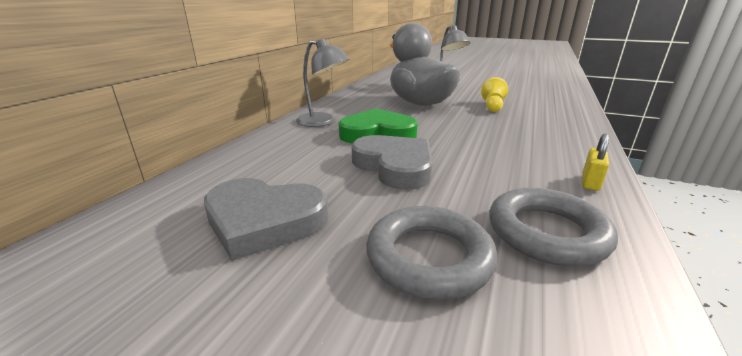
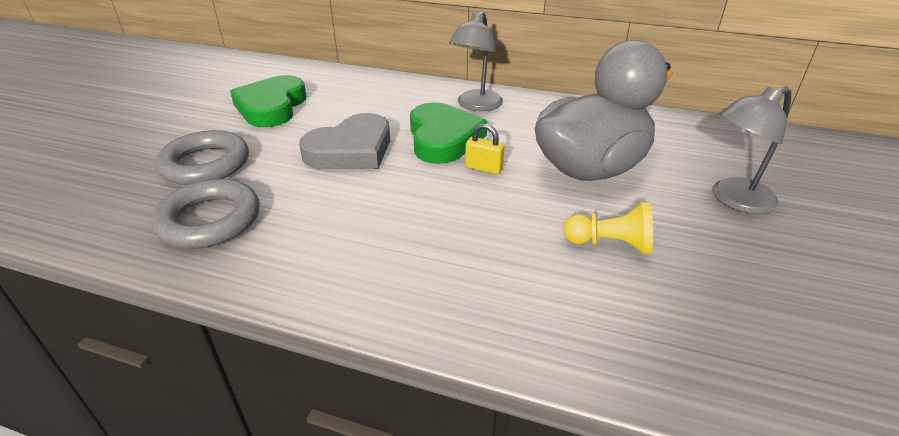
camera: 85 degrees right, 10 degrees up
grey heart [204,178,328,261] -> green heart [230,75,307,127]
yellow padlock [582,134,609,191] -> yellow padlock moved to [465,123,505,174]

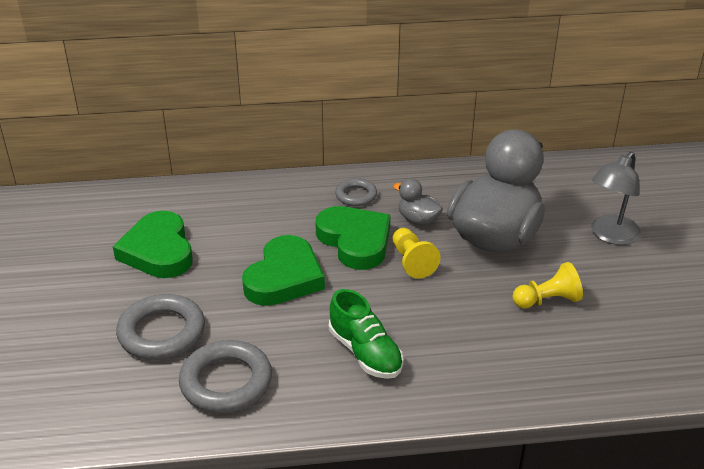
camera: 25 degrees left, 0 degrees up
grey heart [299,113,390,169] -> green heart [242,235,325,306]
grey lamp [449,11,503,111] -> grey ring [335,178,377,206]
yellow padlock [465,123,505,174] -> yellow pawn [392,228,440,279]
none -> green shoe [329,289,404,379]
none -> grey duck [393,178,443,225]

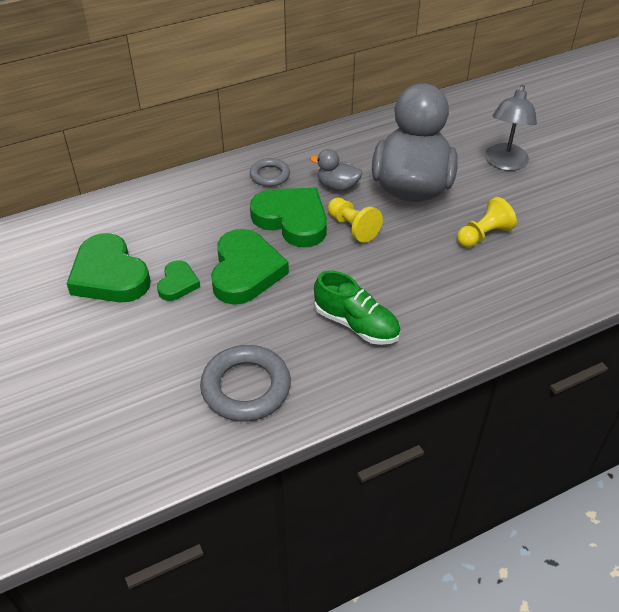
camera: 20 degrees left, 10 degrees up
grey ring [116,294,205,360] -> none
none -> green heart [157,260,200,301]

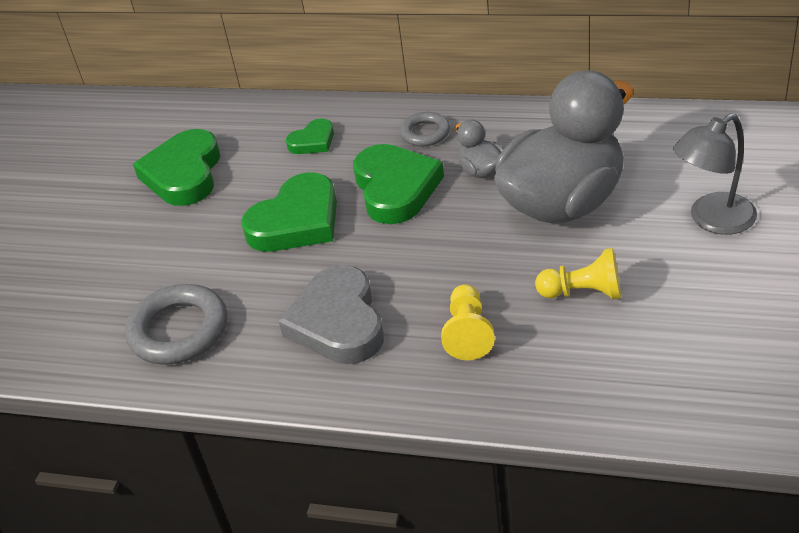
camera: 45 degrees right, 5 degrees down
green heart [157,260,200,301] -> green heart moved to [286,119,334,154]
green shoe [314,271,401,345] -> grey heart [279,265,384,364]
yellow pawn [328,198,383,243] -> yellow pawn moved to [441,284,495,360]

